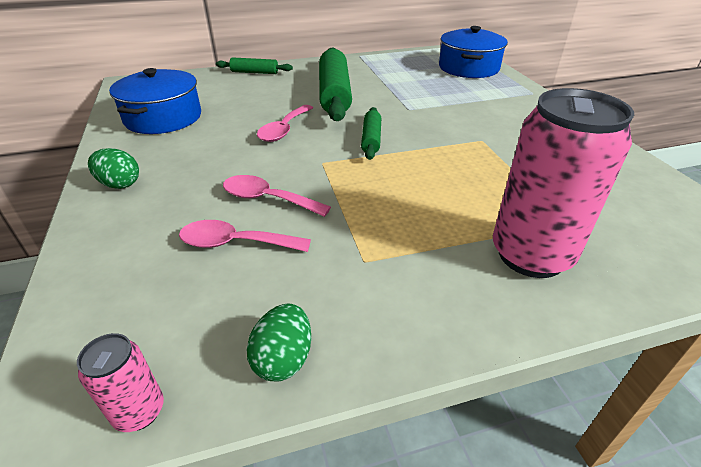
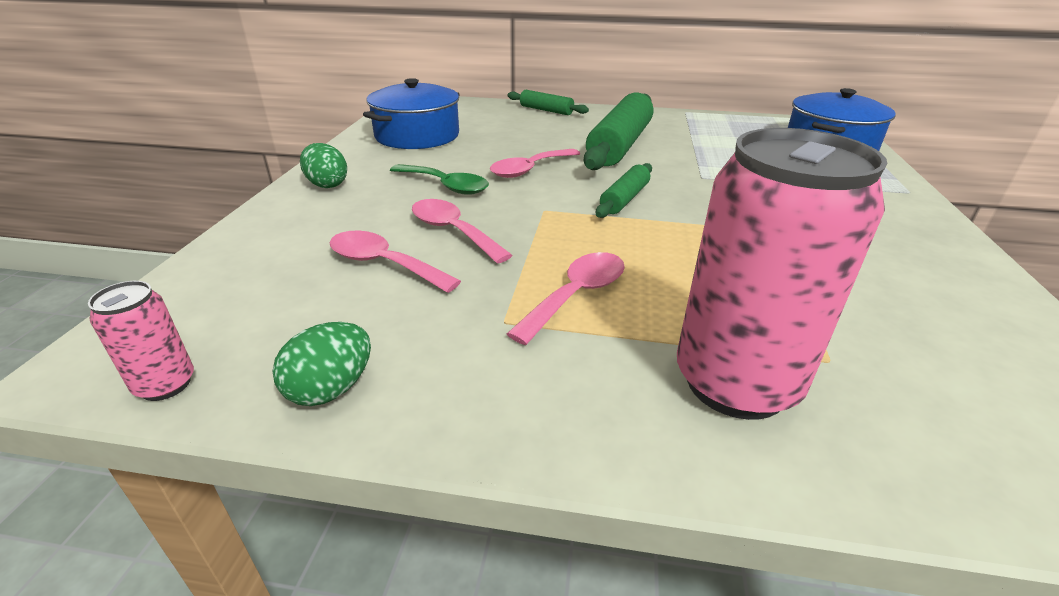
camera: 25 degrees right, 5 degrees down
none -> green spoon [390,164,489,195]
none -> pink spoon [507,252,625,345]

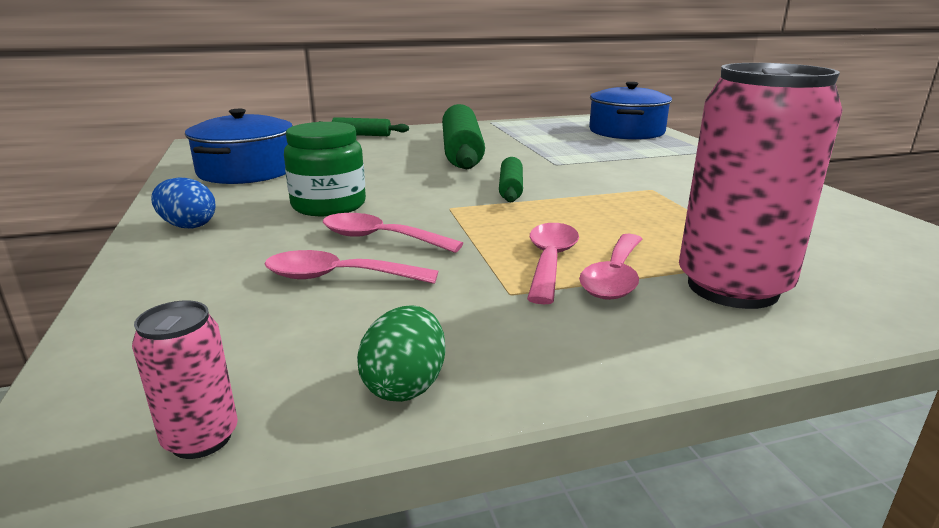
camera: 25 degrees left, 10 degrees down
green egg [300,143,347,188] -> blue egg [151,177,216,228]
green spoon [390,164,489,195] -> green jar [284,122,366,216]
pink spoon [490,149,580,178] -> pink spoon moved to [579,234,642,300]

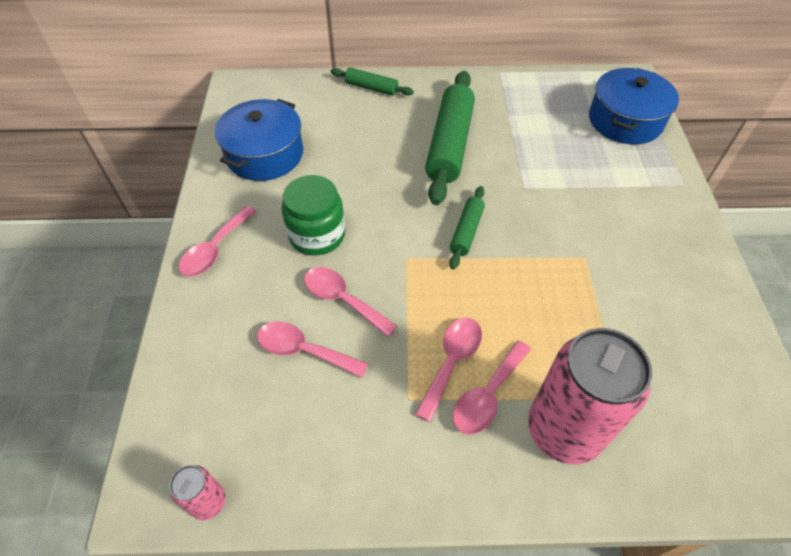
camera: 15 degrees right, 30 degrees up
blue egg [151,177,216,228] -> pink spoon [179,206,256,277]
green egg [357,306,445,402] -> none

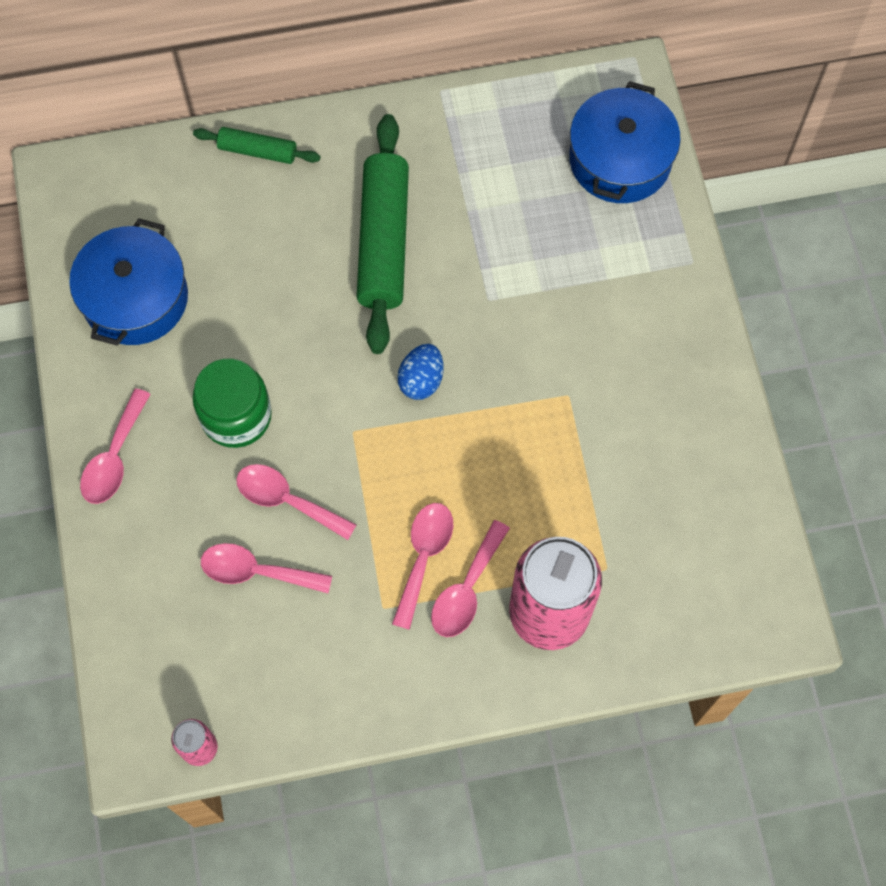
camera: 10 degrees left, 15 degrees up
green rolling pin [449,186,485,269] -> blue egg [397,344,444,400]

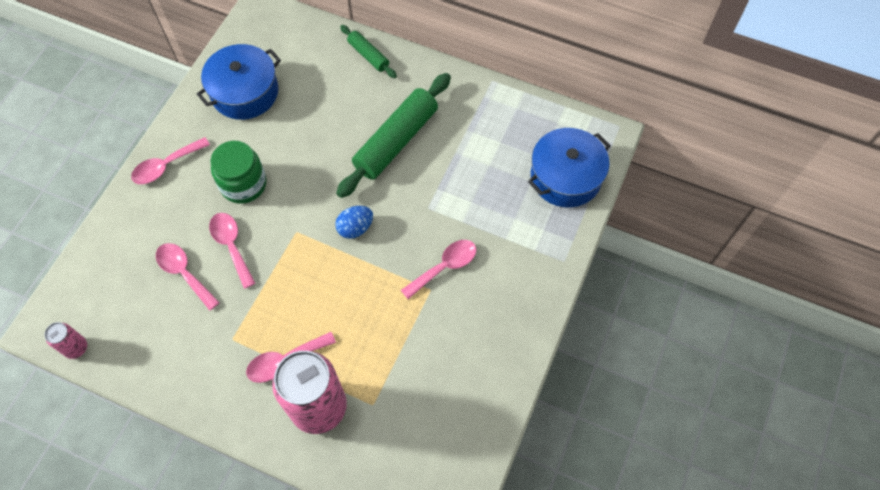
camera: 35 degrees right, 5 degrees down
pink spoon [392,503,453,630] -> pink spoon moved to [401,240,476,299]

